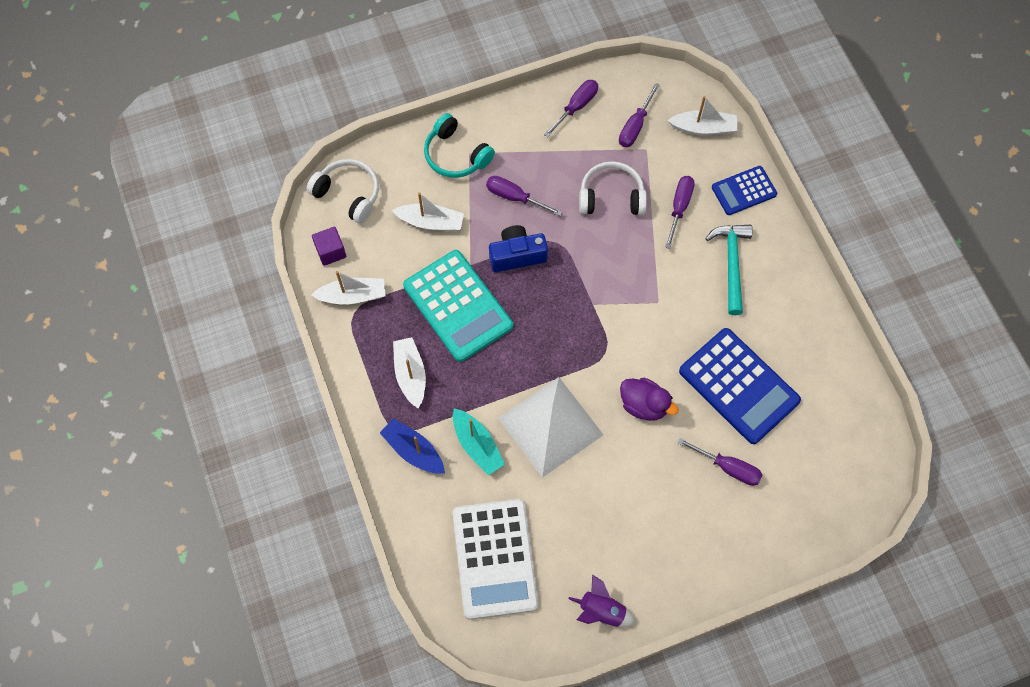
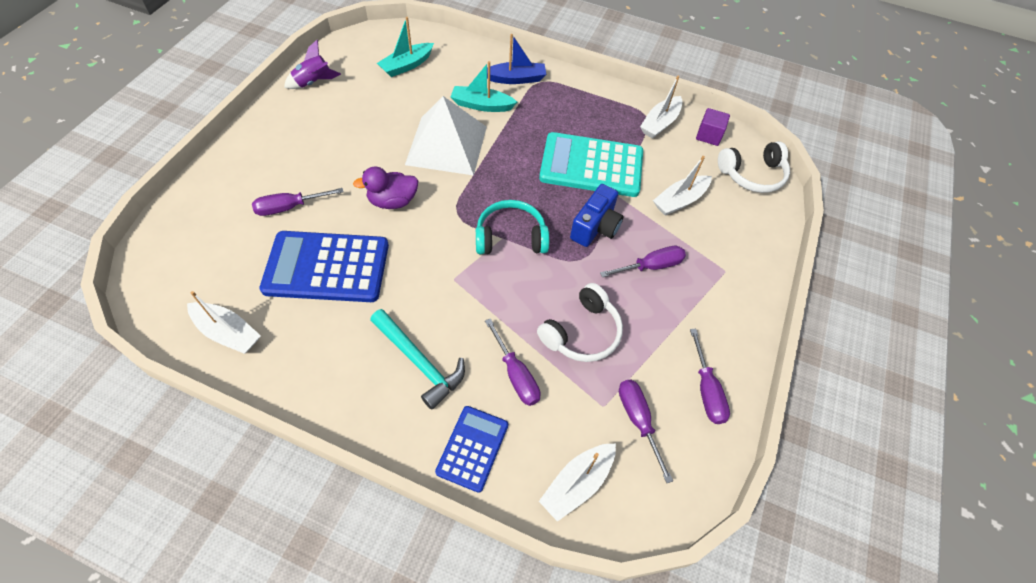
camera: 130 degrees right, 10 degrees down
white boat [393,337,426,408] -> white boat moved to [187,291,261,354]
turquoise headphones [424,113,495,178] -> turquoise headphones moved to [476,200,549,254]
white calculator [453,499,539,620] -> turquoise boat [377,17,434,77]

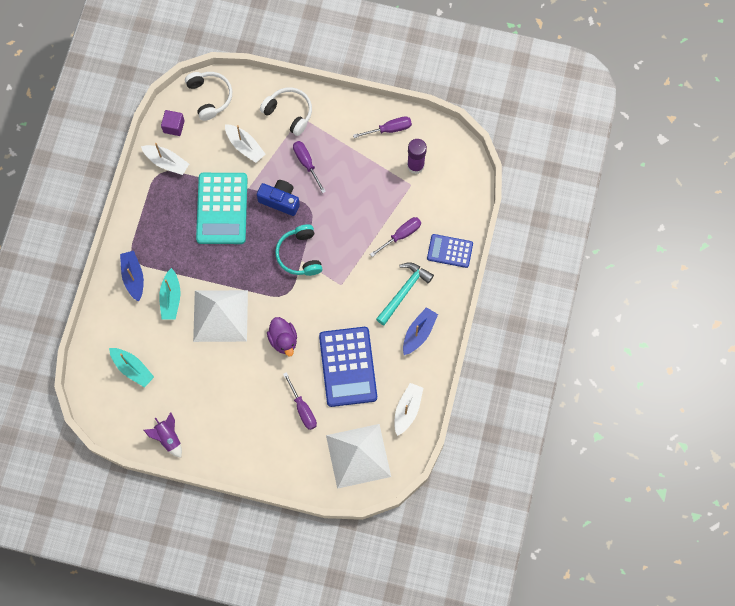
camera: 95 degrees left, 15 degrees up
white headphones [537,283,623,362] -> white headphones moved to [260,87,312,136]
white boat [539,444,616,522] -> none
purple screwdriver [619,380,673,483] -> purple glue stick [407,139,427,174]
none -> white pyramid [326,424,391,489]
none -> blue boat [403,307,438,355]

